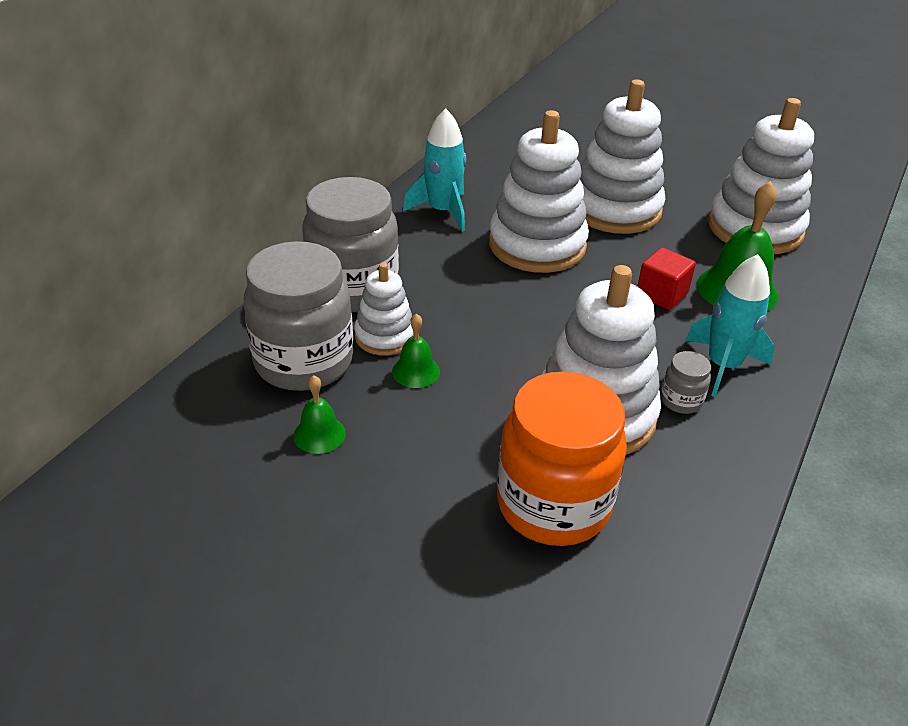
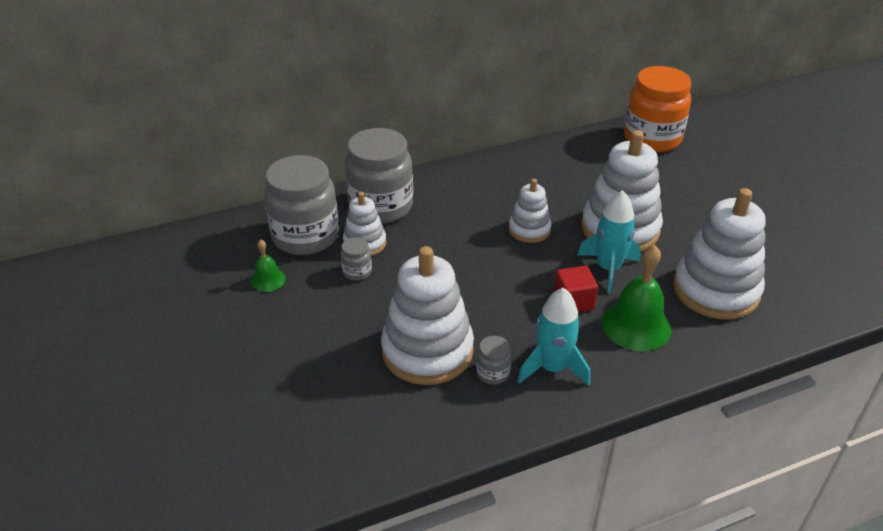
camera: 40 degrees right, 0 degrees up
green bell [392,314,440,388] -> grey jar [341,237,372,281]
turquoise rocket [403,109,466,232] -> turquoise rocket moved to [578,190,641,293]
white stacking toy [489,110,589,273] -> white stacking toy [509,179,551,243], size x0.54
orange jar [497,371,627,546] -> orange jar moved to [624,66,691,153]

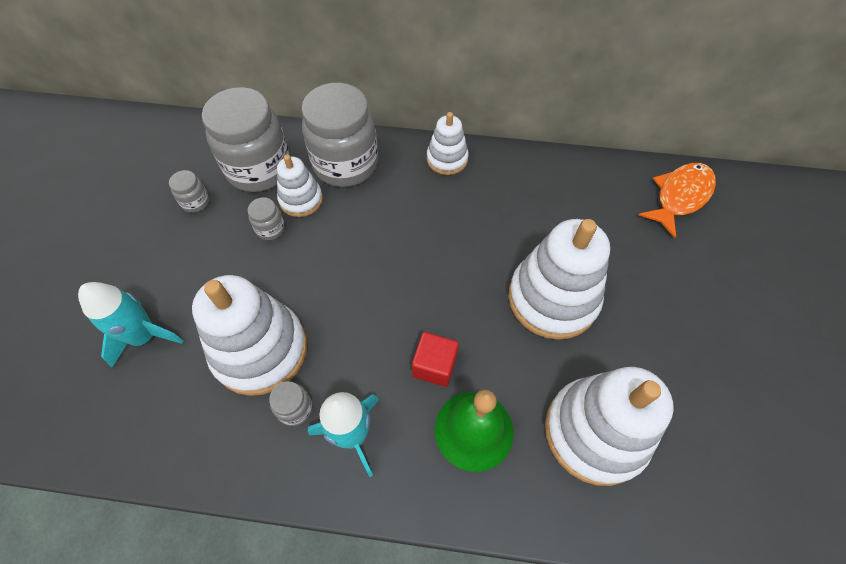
camera: 30 degrees right, 20 degrees up
green bell [251,240,286,292] -> grey jar [169,170,210,213]
white stacking toy [509,179,551,243] -> white stacking toy moved to [427,112,469,175]
turquoise rocket [578,190,641,293] -> turquoise rocket moved to [78,282,184,368]
orange jar [624,66,691,153] -> orange fish [639,163,716,238]

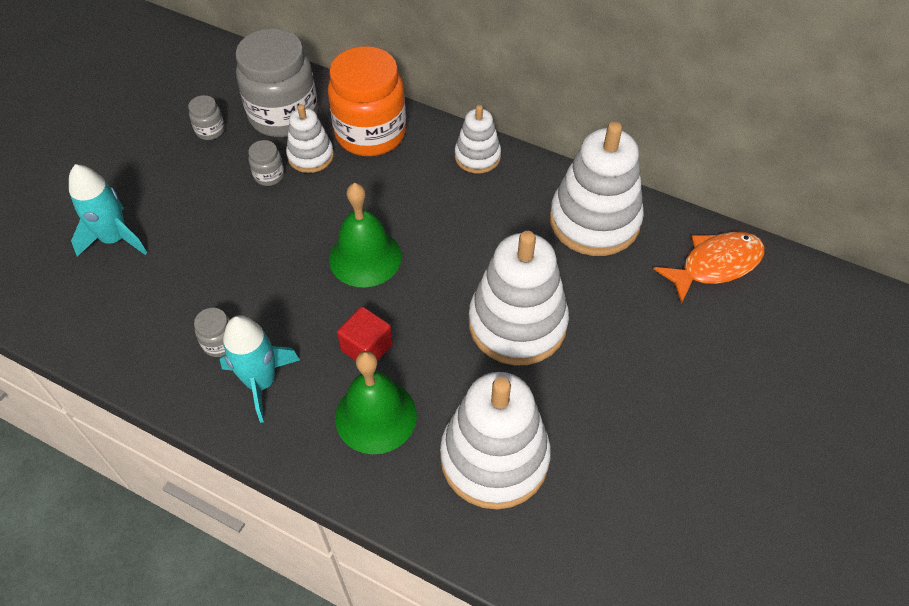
camera: 20 degrees right, 5 degrees down
white stacking toy [192,275,307,396] -> white stacking toy moved to [550,122,644,256]
grey jar [301,83,378,187] -> orange jar [328,46,406,156]
none -> green bell [329,183,402,287]

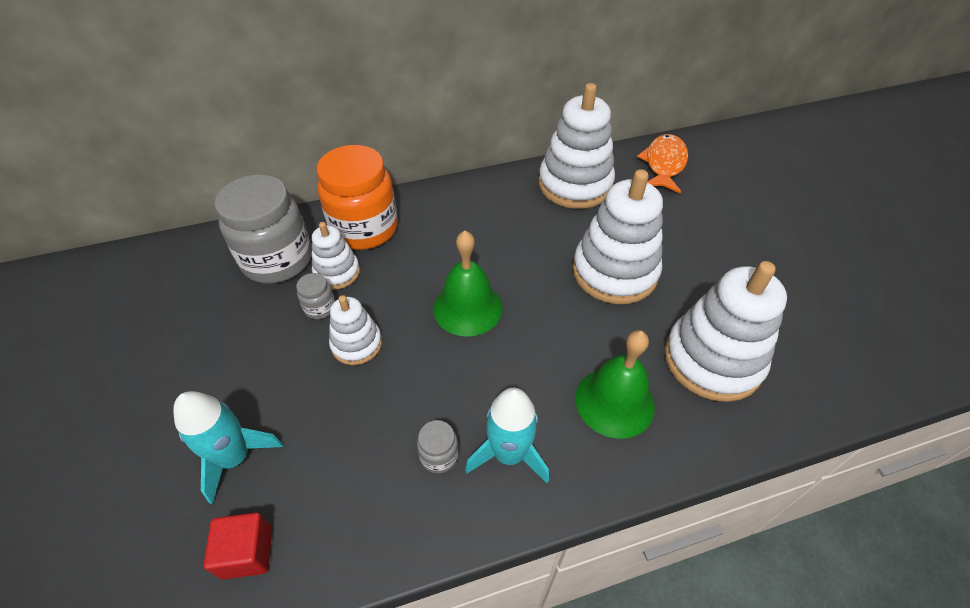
camera: 45 degrees left, 5 degrees down
grey jar [188,95,225,140] -> none
red cube [337,306,393,361] -> red cube moved to [203,513,272,580]
white stacking toy [455,105,501,174] -> white stacking toy moved to [329,295,382,365]

